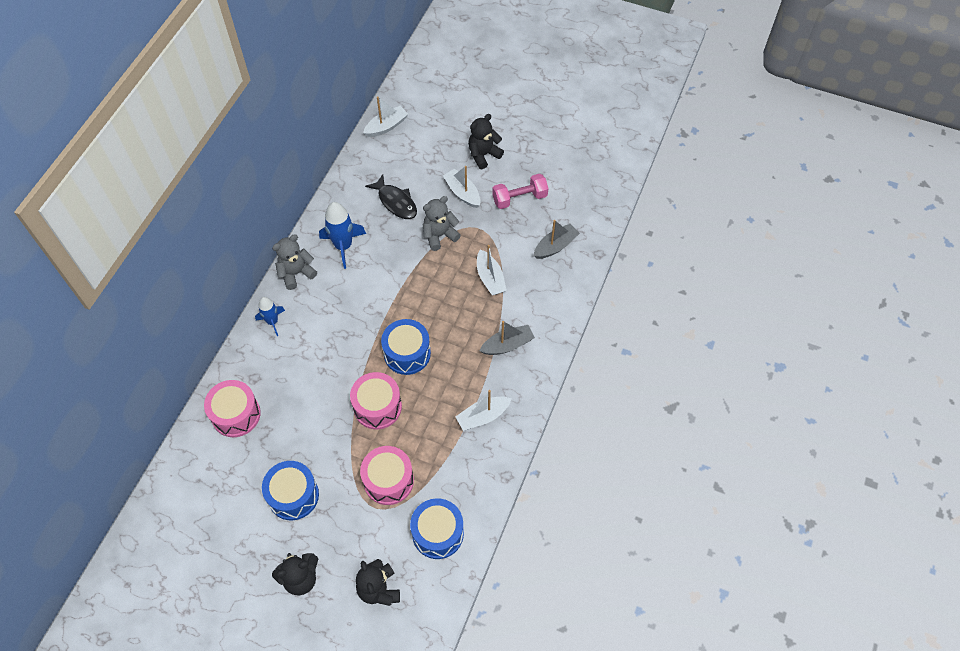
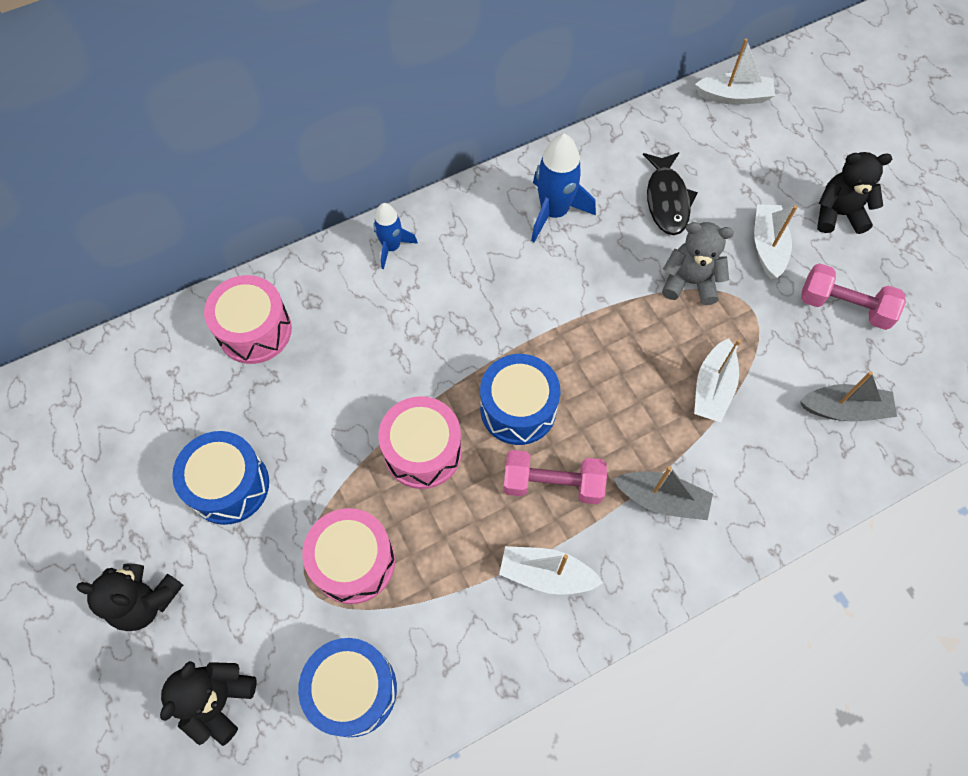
camera: 40 degrees right, 5 degrees up
grey teddy bear [272,234,317,290] -> none
none -> pink dumbbell [503,450,607,504]

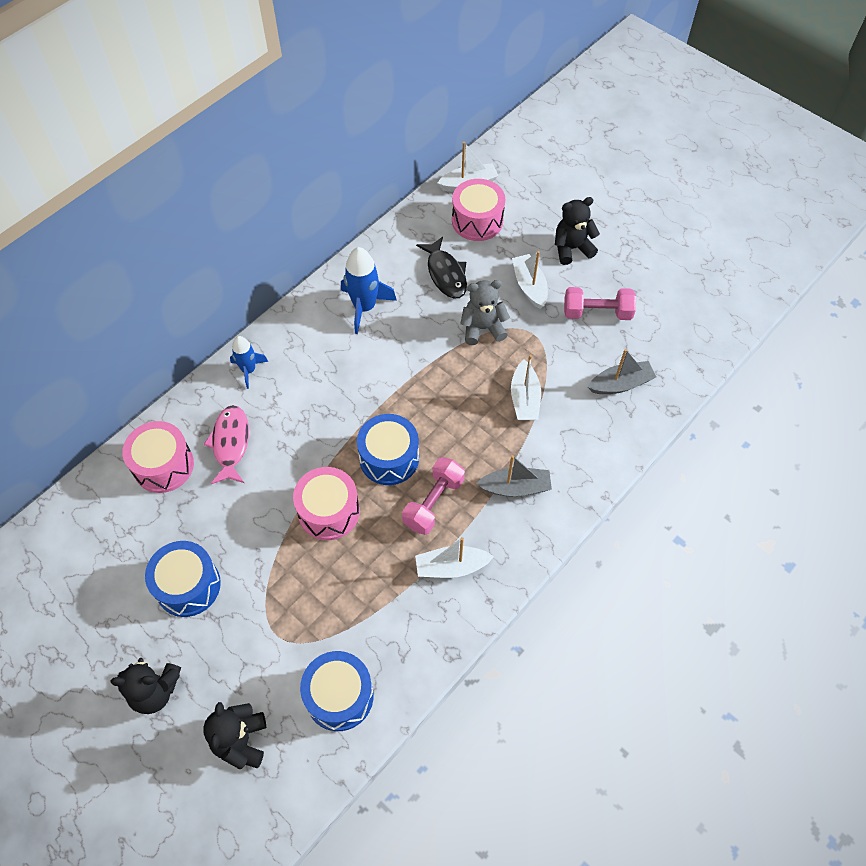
camera: 20 degrees left, 5 degrees down
pink drum [303,508,395,604] -> pink drum moved to [452,179,505,241]
pink dumbbell [503,450,607,504] -> pink dumbbell turned 45 degrees counterclockwise [402,457,465,535]
none -> pink fish [204,405,249,484]

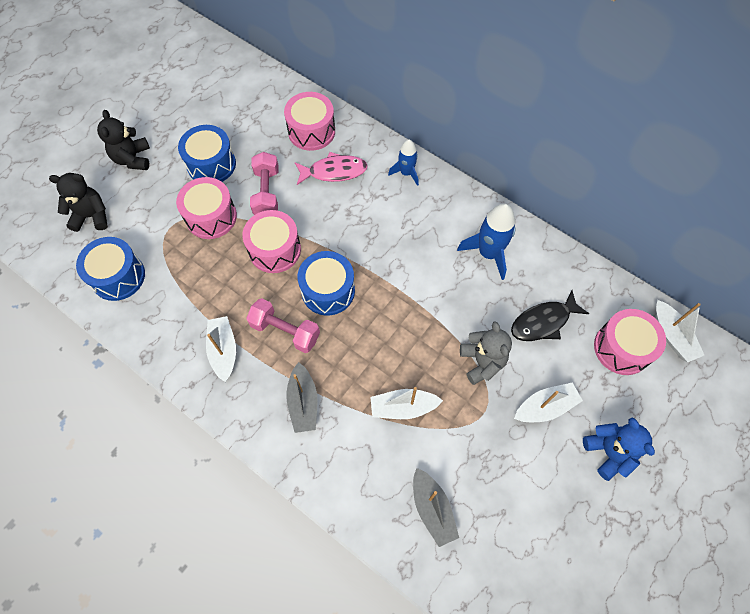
camera: 85 degrees right, 5 degrees up
black teddy bear [555,197,600,265] -> blue teddy bear [583,418,655,481]
pink dumbbell [564,287,636,320] -> pink dumbbell moved to [250,152,279,215]
none -> pink drum [176,177,237,239]

